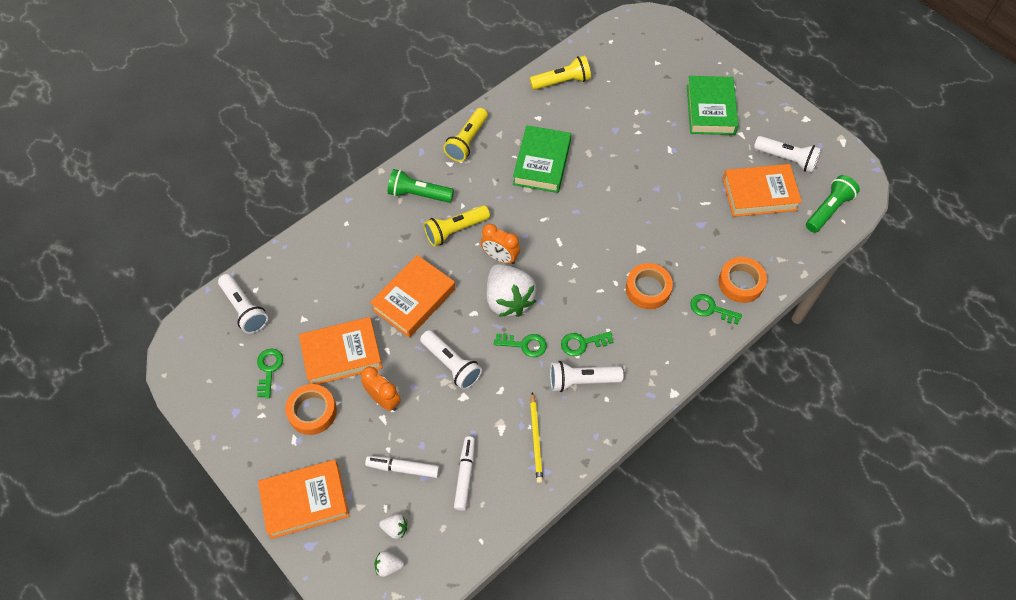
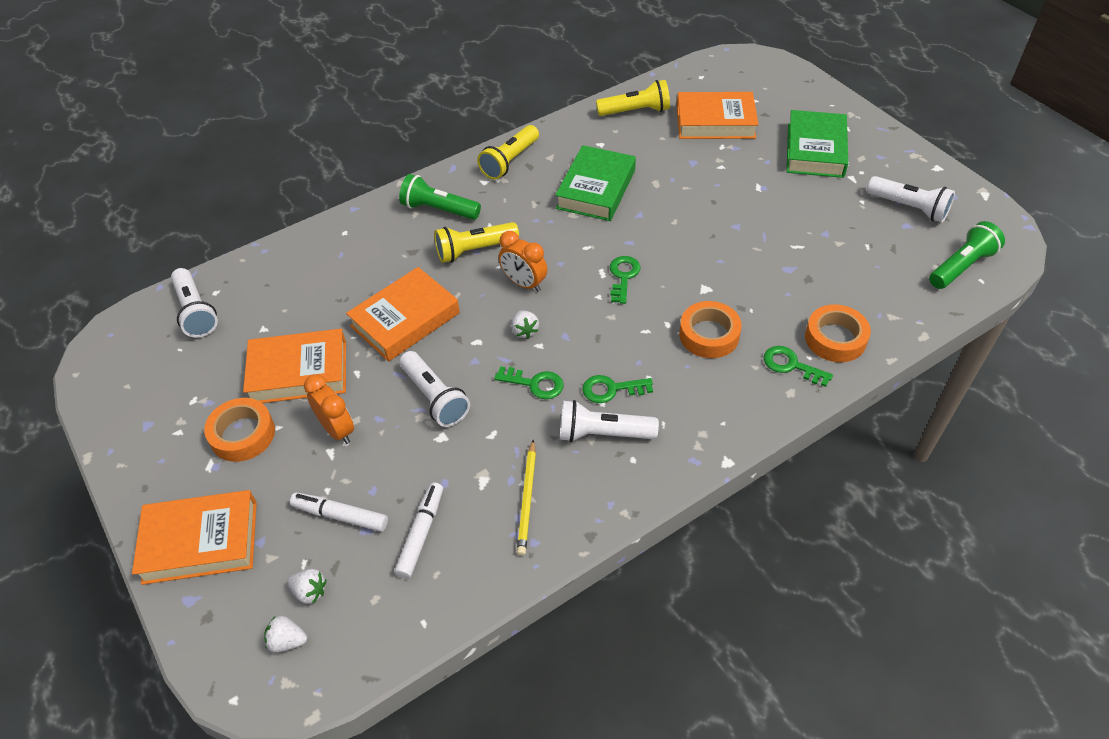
camera: 10 degrees right, 10 degrees down
green key [257,349,283,398] -> green key moved to [610,256,641,304]
white strawberry [487,264,536,317] -> white strawberry [511,310,539,339], size x0.43
orange book [723,164,802,217] -> orange book moved to [677,92,759,139]

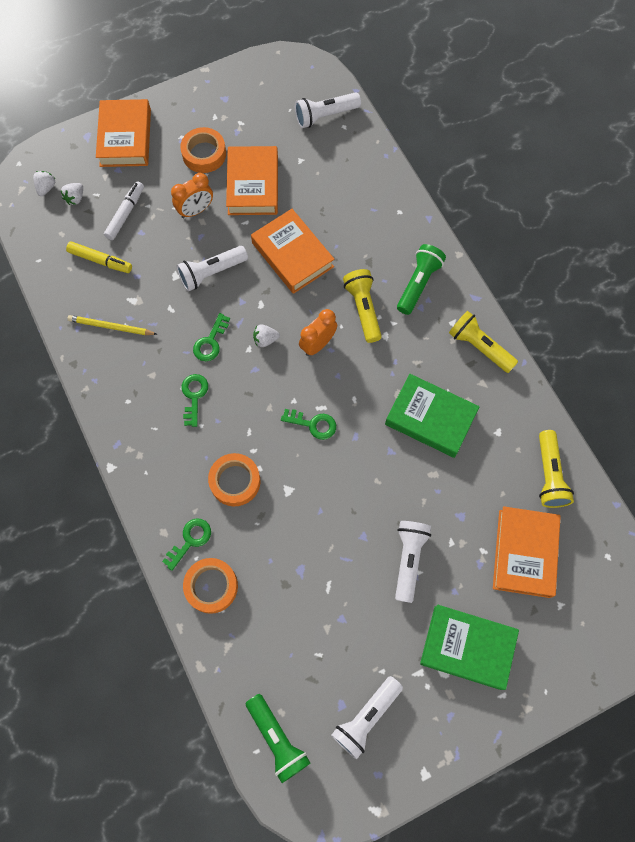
camera: 95 degrees right, 20 degrees up
white marker [394,482,443,579] -> yellow marker [66,242,132,273]
white flashlight [560,400,659,442] -> white flashlight moved to [395,521,431,603]

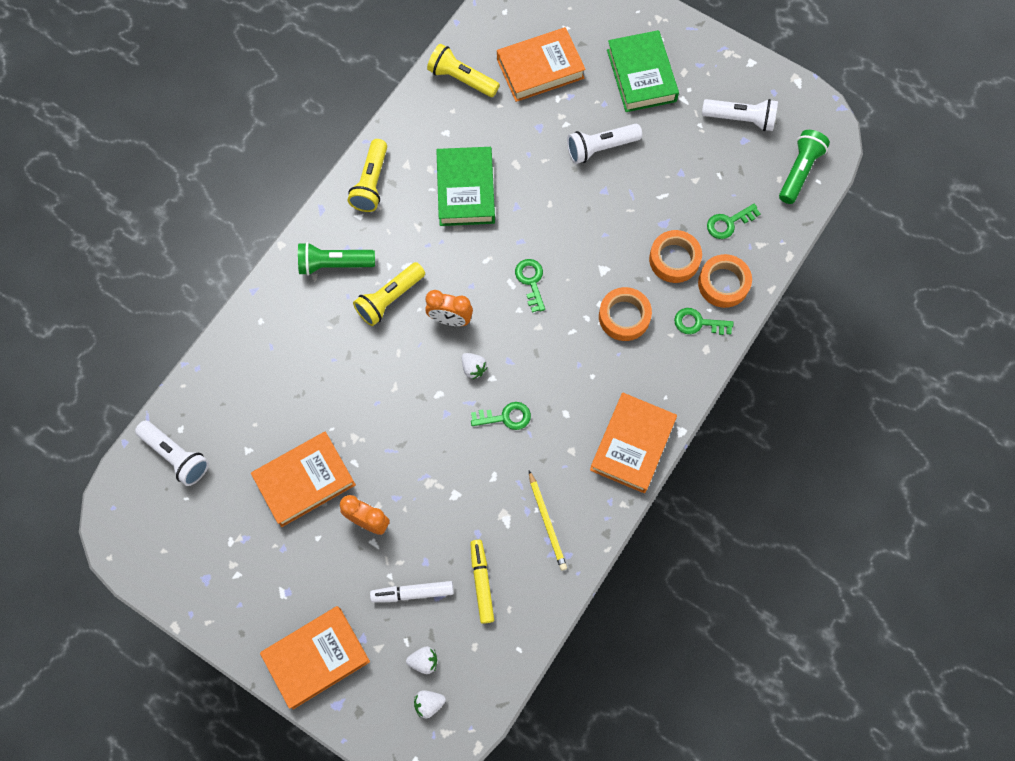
camera: 120 degrees left, 0 degrees up
white flashlight [176,246,248,291] -> none
orange tape [180,127,226,173] -> orange tape moved to [649,230,702,283]
green key [182,374,208,427] -> green key moved to [707,204,761,239]
orange book [251,209,334,294] -> orange book moved to [590,392,677,493]
yellow flashlight [539,430,574,508] -> yellow flashlight turned 120 degrees counterclockwise [427,44,500,97]

